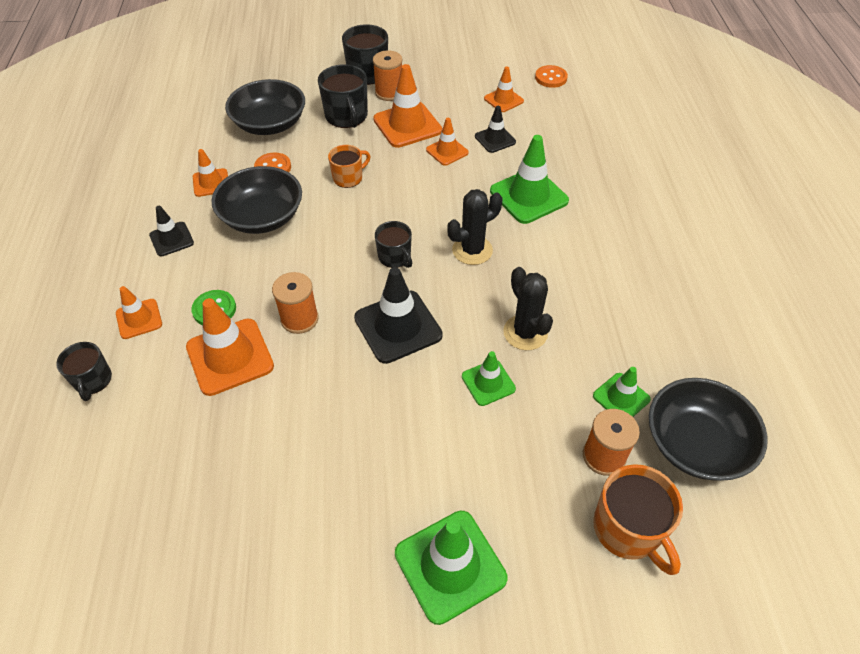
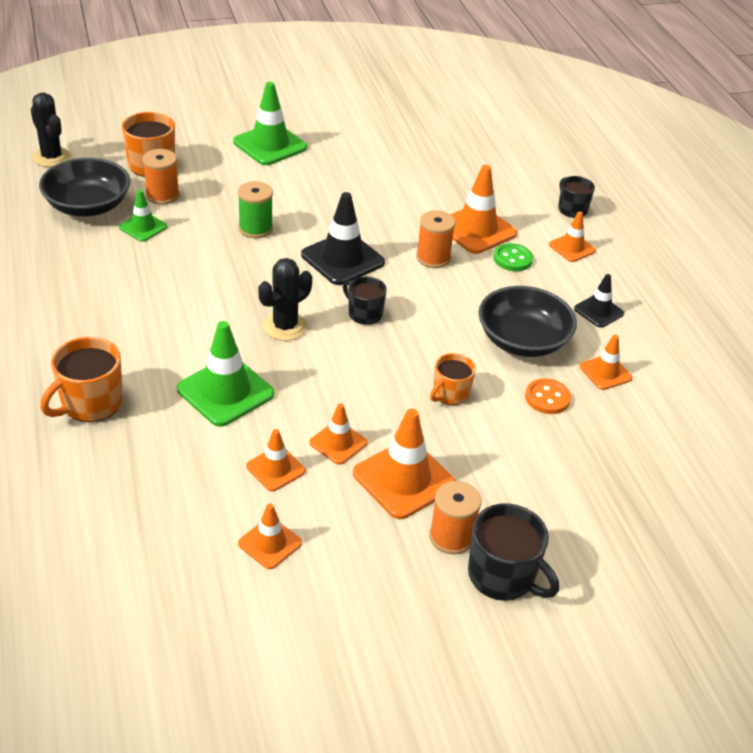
camera: 165 degrees right, 10 degrees down
black bowl [225,79,305,135] -> none
black mug [318,64,368,128] -> none
green traffic cone [462,351,516,406] -> green spool [238,181,273,238]
black traffic cone [475,106,516,153] -> orange traffic cone [246,429,305,491]
black cactus [503,267,553,350] -> black cactus moved to [31,93,71,167]
orange button [535,65,568,88] -> none
none -> orange mug [40,337,123,422]

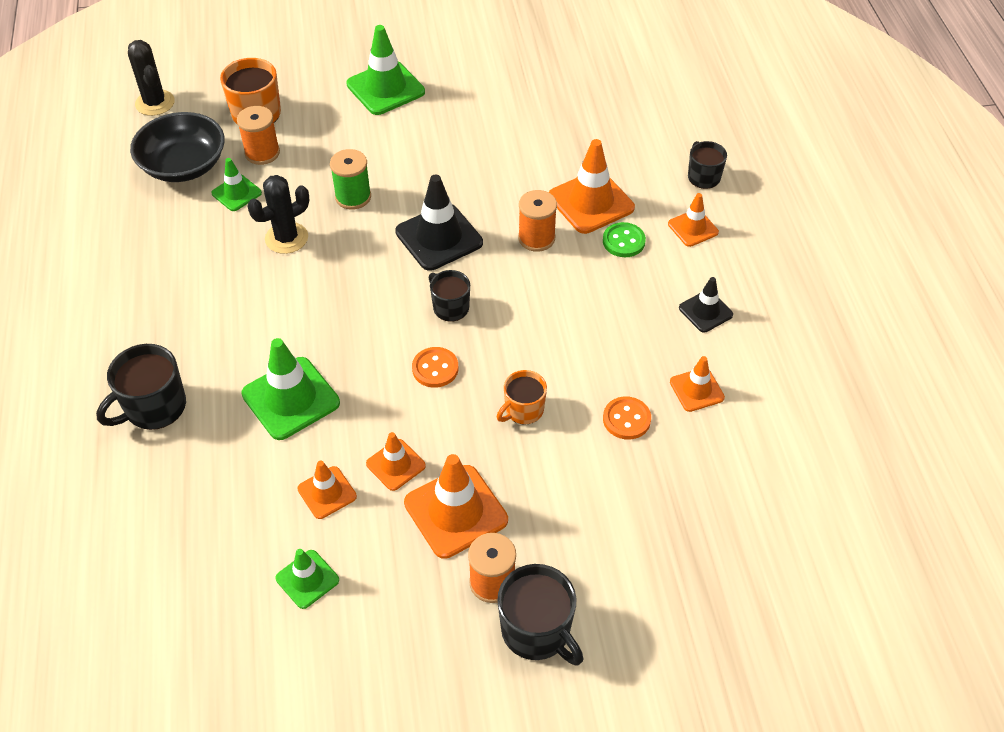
camera: 10 degrees right, 10 degrees up
orange mug [40,337,123,422] -> black mug [96,344,186,430]
orange traffic cone [238,503,302,569] -> green traffic cone [276,549,339,609]
black cactus [258,258,312,341] -> black cactus moved to [248,175,309,254]
black bowl [478,286,577,357] -> none
none -> orange button [412,347,458,388]

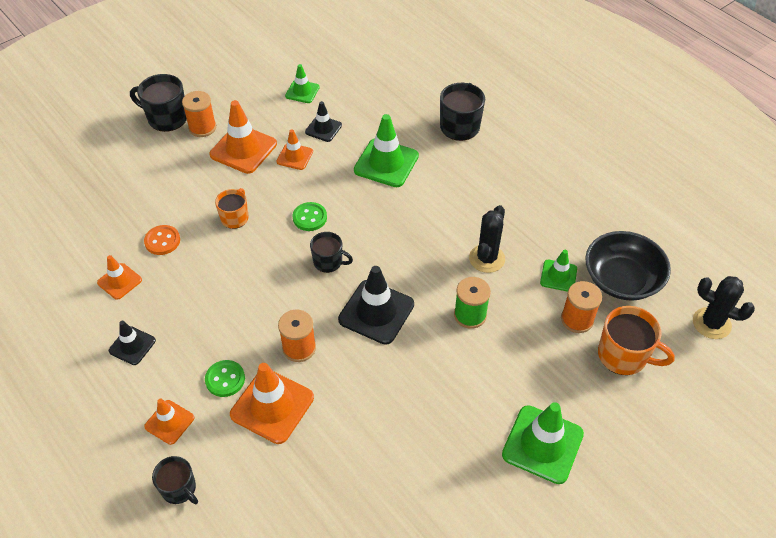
camera: 150 degrees right, 0 degrees up
orange traffic cone [297,461,357,519] -> black traffic cone [305,101,342,142]
orange button [412,347,458,388] -> green button [293,202,327,231]

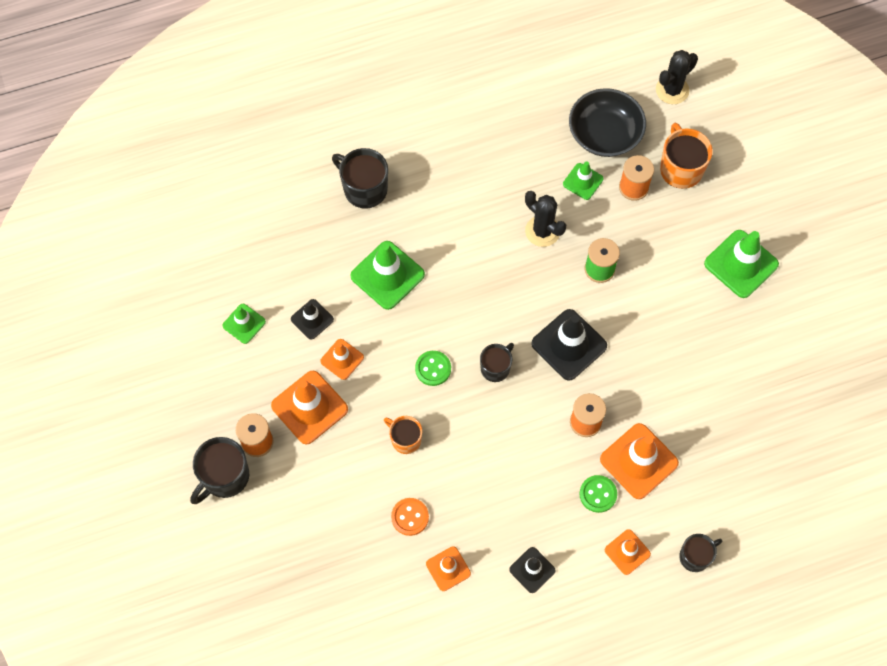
camera: 70 degrees left, 15 degrees up
orange mug [598,306,675,375] -> orange mug turned 60 degrees counterclockwise [660,122,713,189]

